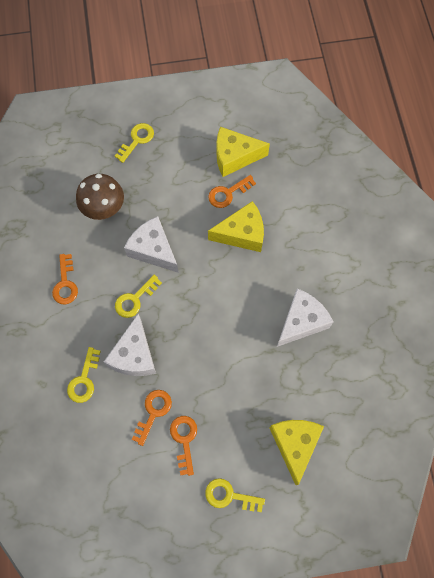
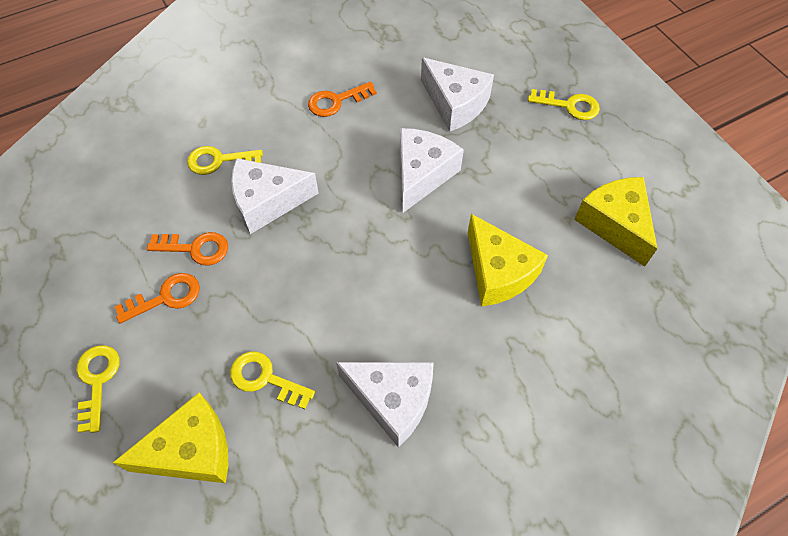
camera: 70 degrees right, 10 degrees down
brown mushroom [76,174,124,220] -> white cheese [421,57,494,132]
yellow key [115,275,162,318] -> yellow key moved to [230,352,315,409]
orange key [208,175,256,208] -> none

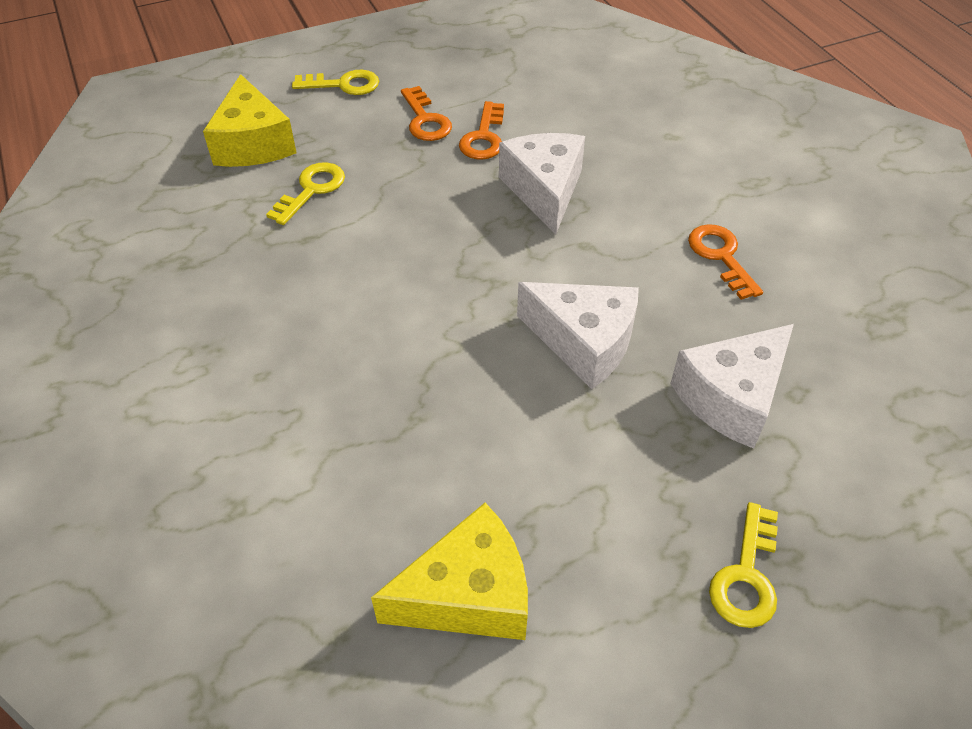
camera: 95 degrees right, 10 degrees down
yellow key [187,146,263,175] -> none
white cheese [336,362,434,448] -> none
yellow cheese [468,214,548,307] -> none

